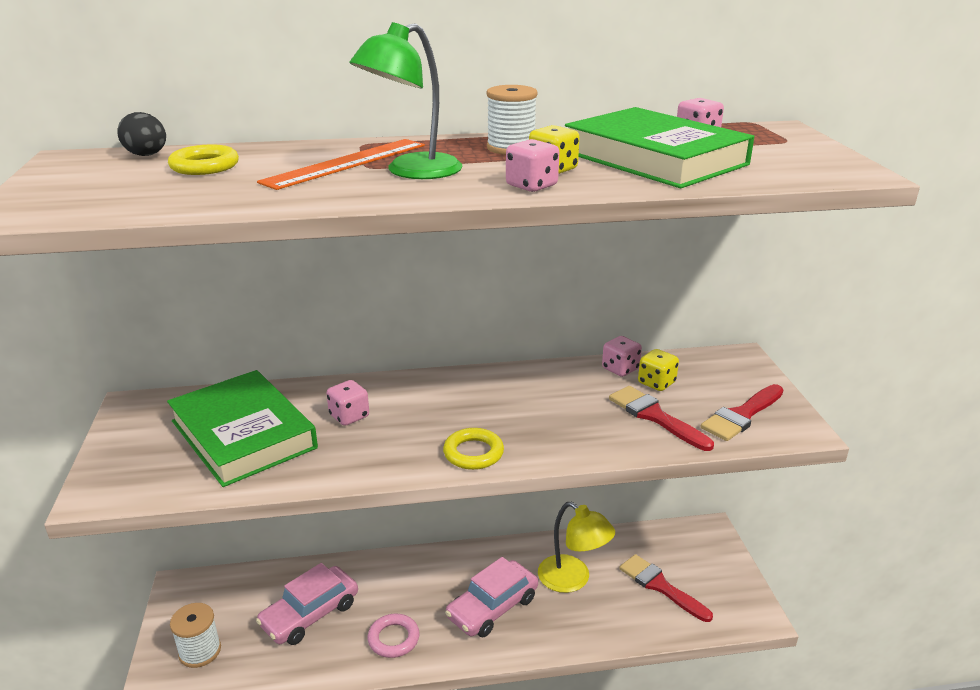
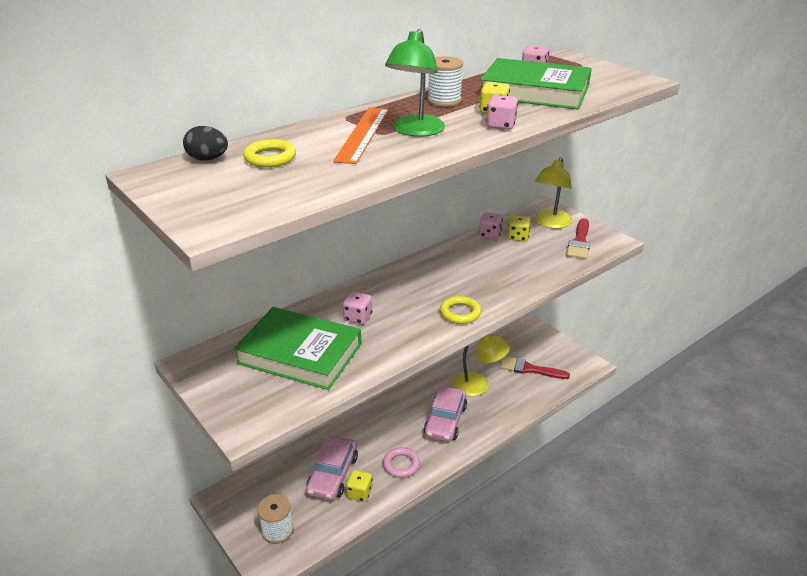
camera: 30 degrees left, 5 degrees up
red brush [609,386,714,451] -> none
none -> yellow dice [346,470,373,502]
none -> yellow lamp [535,157,572,229]

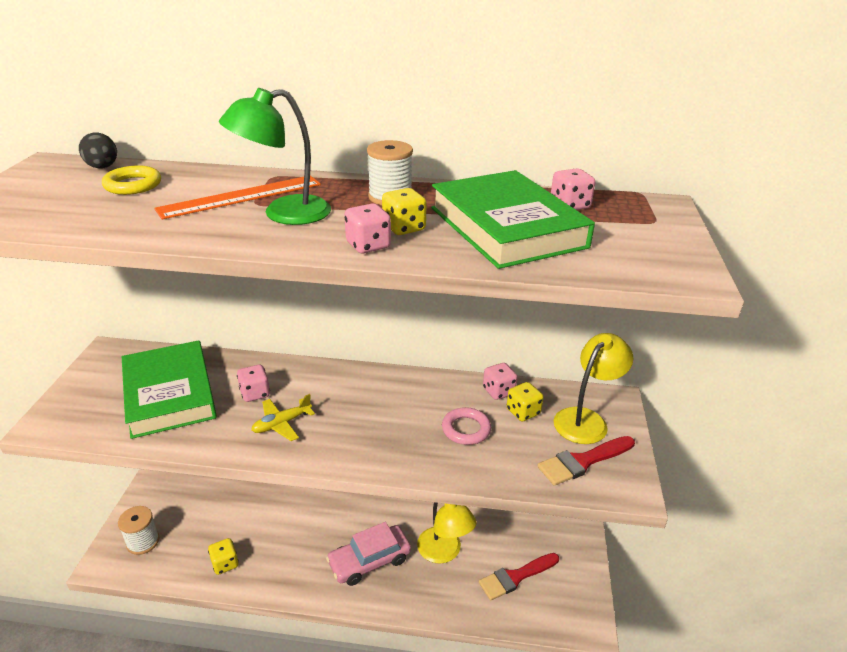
camera: 45 degrees right, 0 degrees up
pink car [306,436,358,500] -> none
pink ring [383,447,420,478] -> pink ring moved to [442,407,491,445]
yellow ring [440,296,481,324] -> none
red brush [500,356,570,379] -> red brush turned 90 degrees counterclockwise [479,553,559,600]
yellow lamp [535,157,572,229] -> yellow lamp turned 150 degrees clockwise [554,333,633,444]
none -> yellow plane [251,394,315,441]

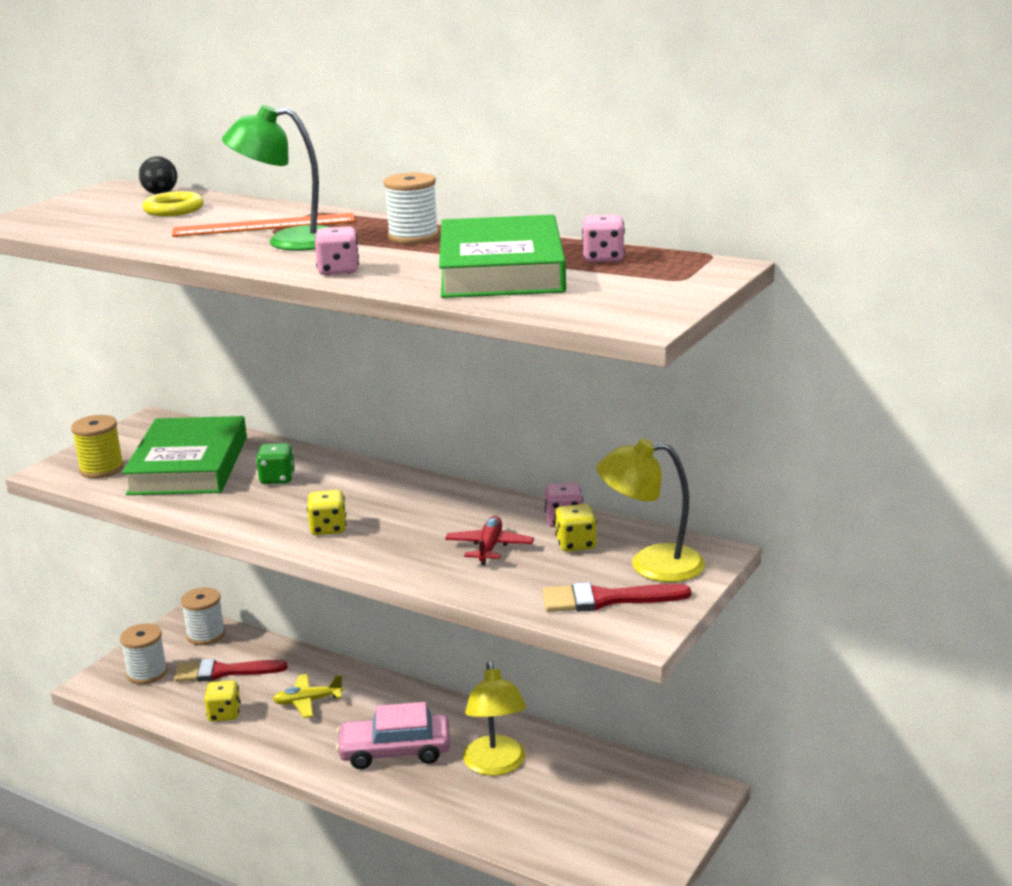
camera: 25 degrees right, 10 degrees down
pink dice [237,365,270,402] -> green dice [256,443,295,484]
yellow plane [251,394,315,441] -> yellow plane moved to [273,674,344,718]
yellow dice [382,188,427,235] -> yellow dice moved to [307,490,346,535]
pink ring [442,407,491,445] -> red plane [445,516,534,565]
red brush [479,553,559,600] -> red brush moved to [174,658,288,682]
yellow lamp [554,333,633,444] -> yellow lamp turned 150 degrees counterclockwise [596,439,705,582]
none -> yellow spool [71,415,124,478]
none -> white spool [181,587,225,645]

